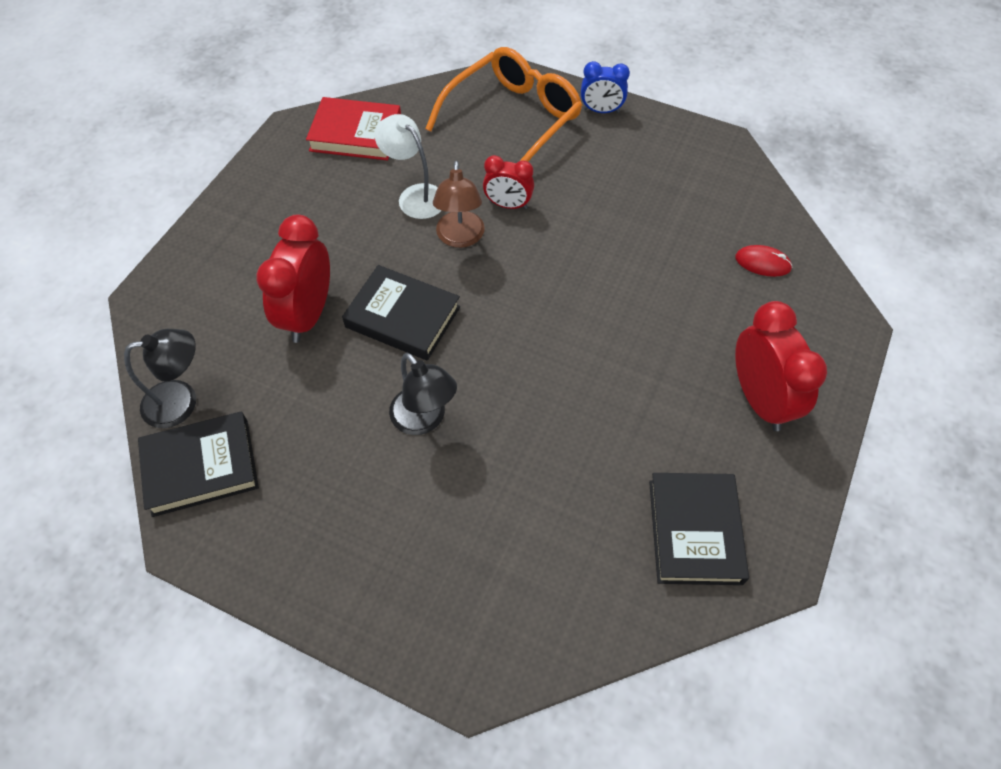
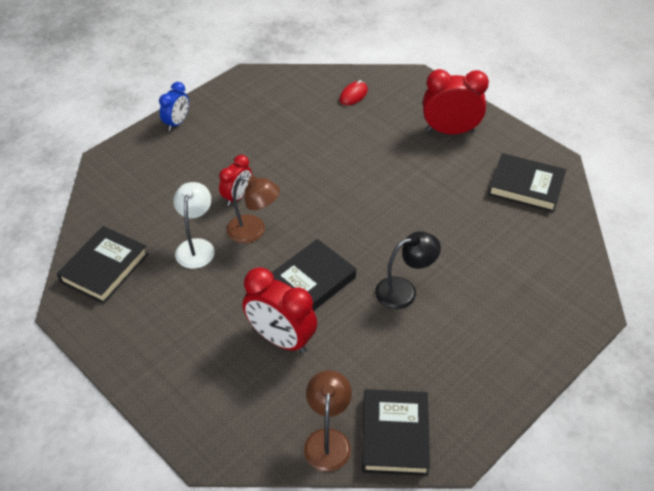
camera: 70 degrees left, 10 degrees down
black lamp [124,329,196,428] -> brown lamp [304,370,352,472]
red book [306,97,401,160] -> black book [57,226,148,304]
white lamp [375,114,442,219] -> white lamp turned 120 degrees clockwise [174,182,215,269]
orange glasses [425,47,583,161] -> none

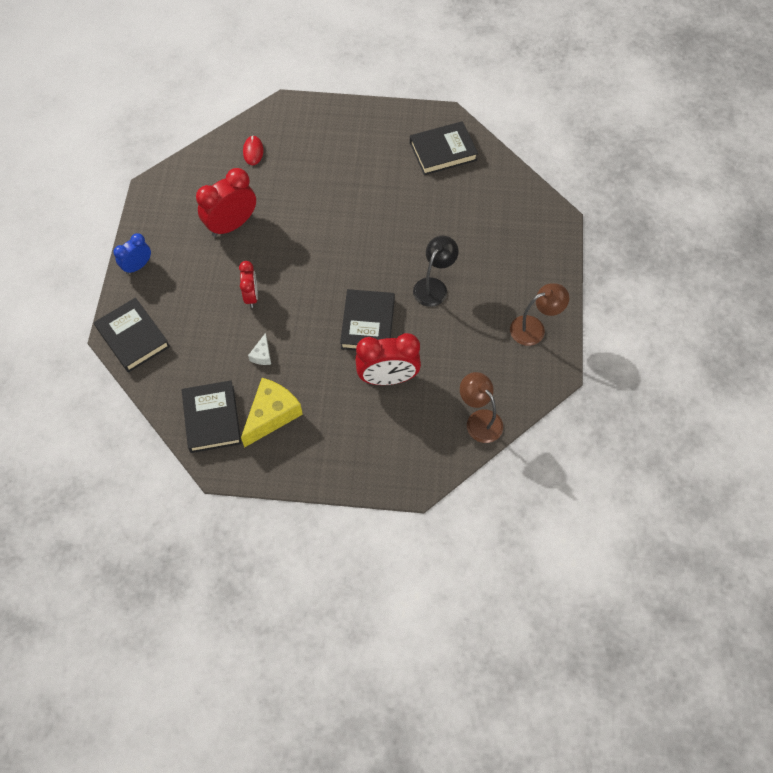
camera: 40 degrees left, 15 degrees up
blue clock [159,82,189,131] -> blue clock turned 120 degrees counterclockwise [113,233,151,274]
white lamp [174,182,215,269] -> white cheese [248,333,271,365]
brown lamp [227,176,280,243] -> brown lamp moved to [510,283,569,346]
black book [362,389,430,476] -> black book moved to [94,298,170,373]
red clock [423,69,489,134] -> red clock moved to [196,168,256,237]
none -> yellow cheese [241,378,303,448]

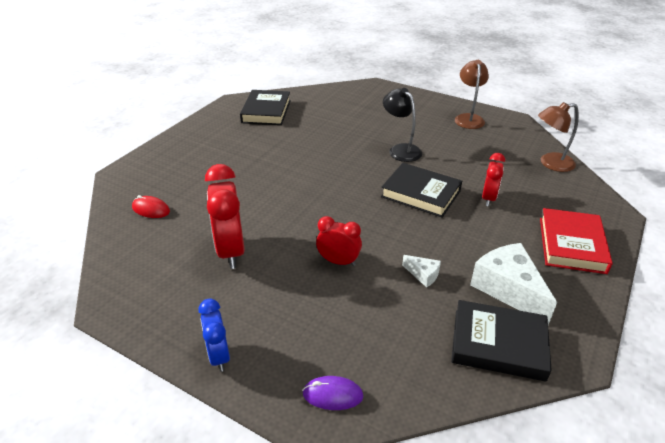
camera: 65 degrees left, 25 degrees down
black book [94,298,170,373] -> purple mouse [302,376,364,410]
yellow cheese [241,378,303,448] -> white cheese [470,243,557,325]
red clock [355,333,421,385] -> red clock [482,153,505,206], size x0.59
none -> red book [540,208,613,274]

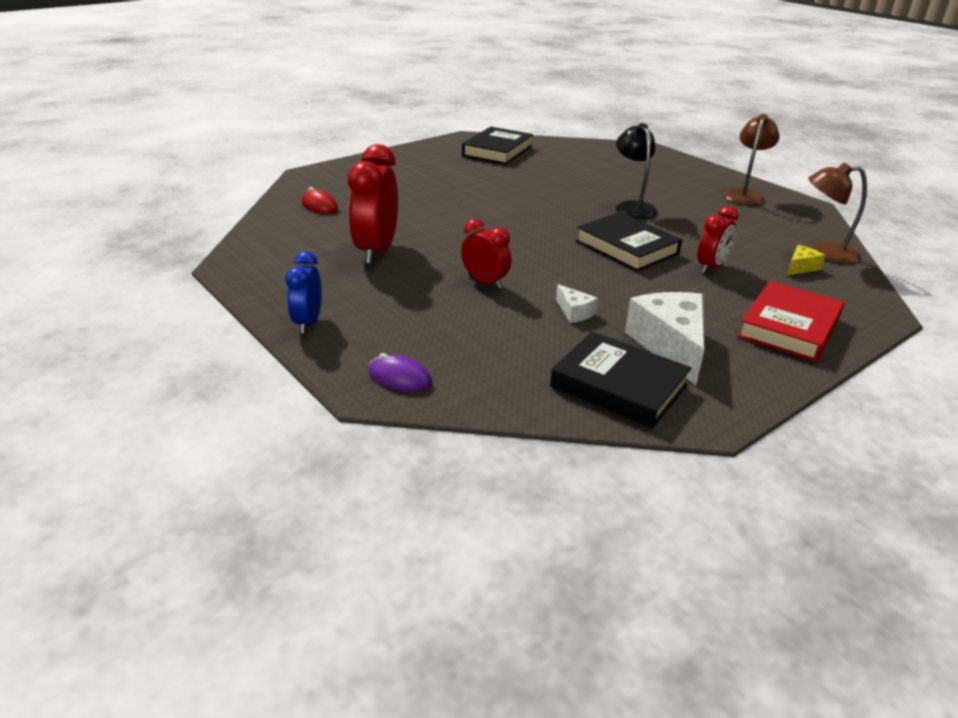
camera: 20 degrees right, 5 degrees down
none -> yellow cheese [787,245,825,275]

